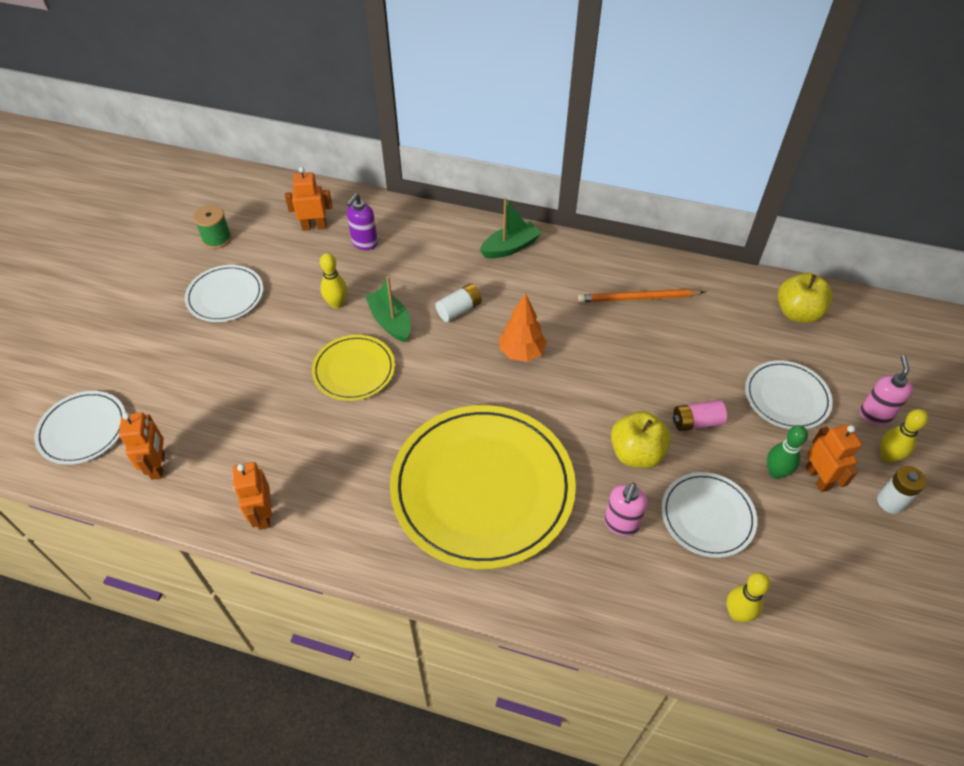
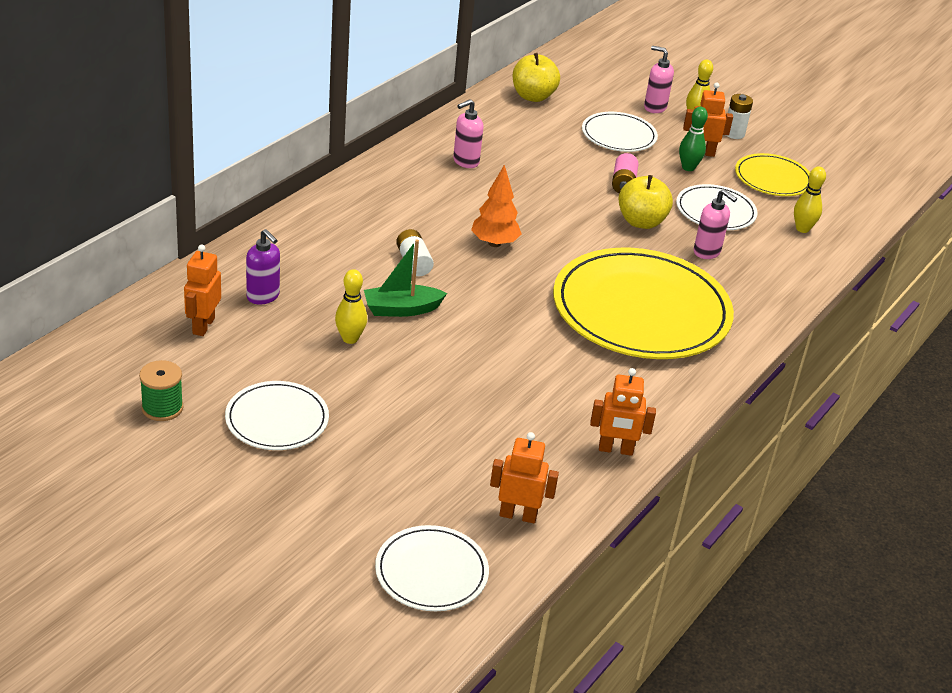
camera: 75 degrees left, 15 degrees down
yellow plate [312,335,395,401] -> yellow plate moved to [735,153,810,196]
green boat [480,198,541,258] -> none
orange pencil [578,289,705,302] -> pink soap dispenser [453,99,483,168]

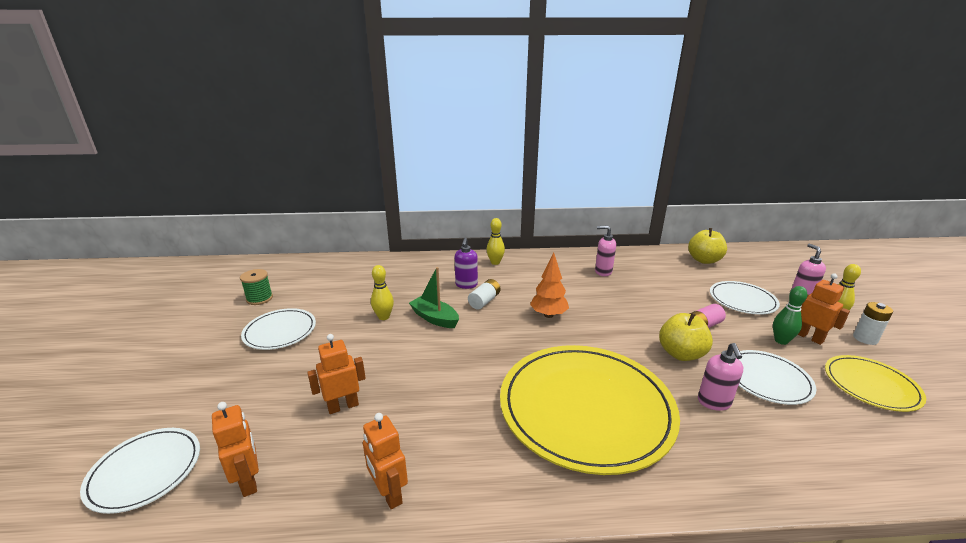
camera: 55 degrees right, 10 degrees down
orange robot [184,244,221,336] -> orange robot moved to [307,334,366,414]
purple soap dispenser [246,229,280,304] -> purple soap dispenser moved to [455,238,478,289]
yellow bowling pin [794,166,826,233] -> yellow bowling pin moved to [487,218,505,265]

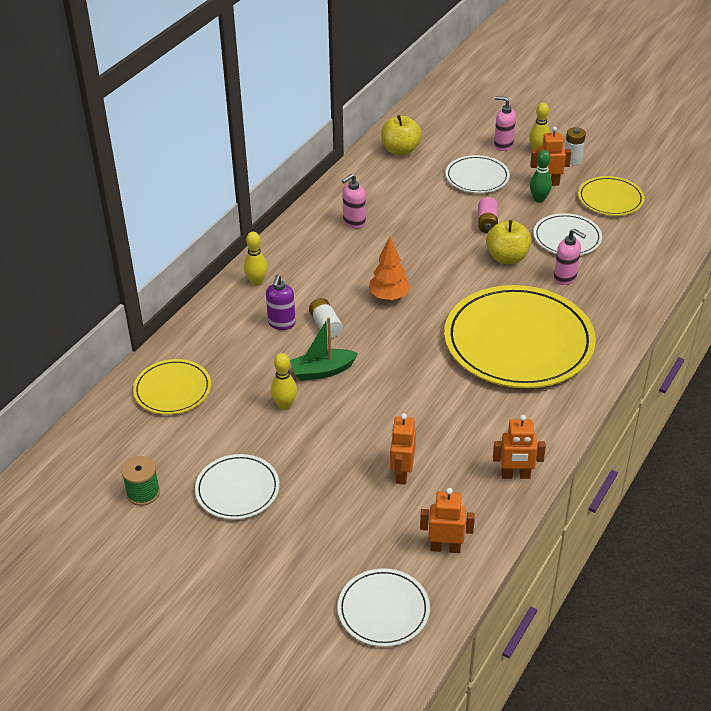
camera: 55 degrees left, 15 degrees up
purple soap dispenser [455,238,478,289] -> purple soap dispenser turned 60 degrees clockwise [266,274,296,330]
none -> yellow plate [133,359,211,415]

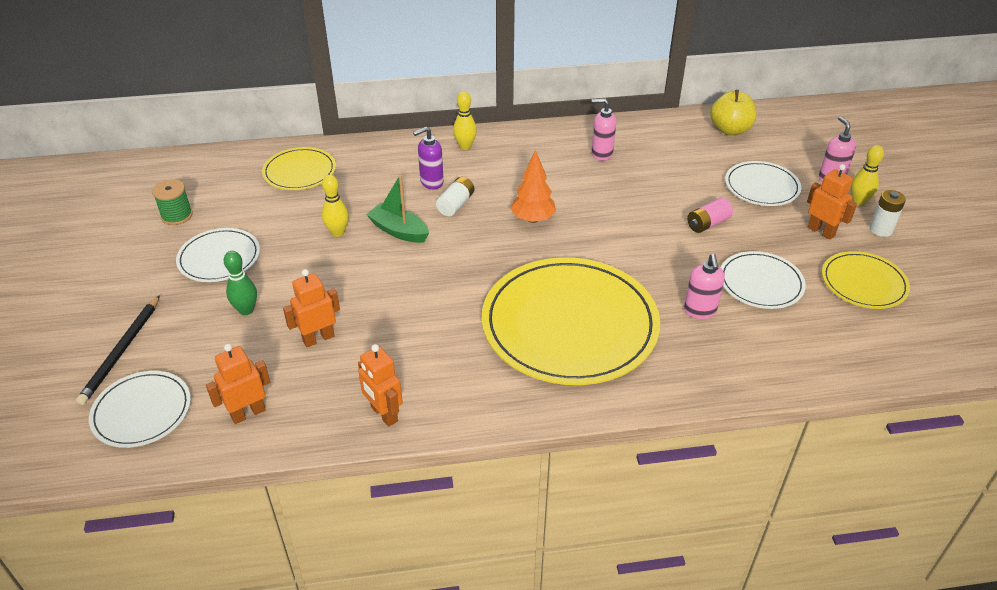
camera: 50 degrees right, 0 degrees up
orange robot [420,488,475,553] -> orange robot turned 90 degrees counterclockwise [206,344,270,424]
yellow apple [486,220,532,264] -> none
green bowling pin [530,150,552,203] -> green bowling pin moved to [224,251,257,315]
none -> black pencil [76,295,160,405]

